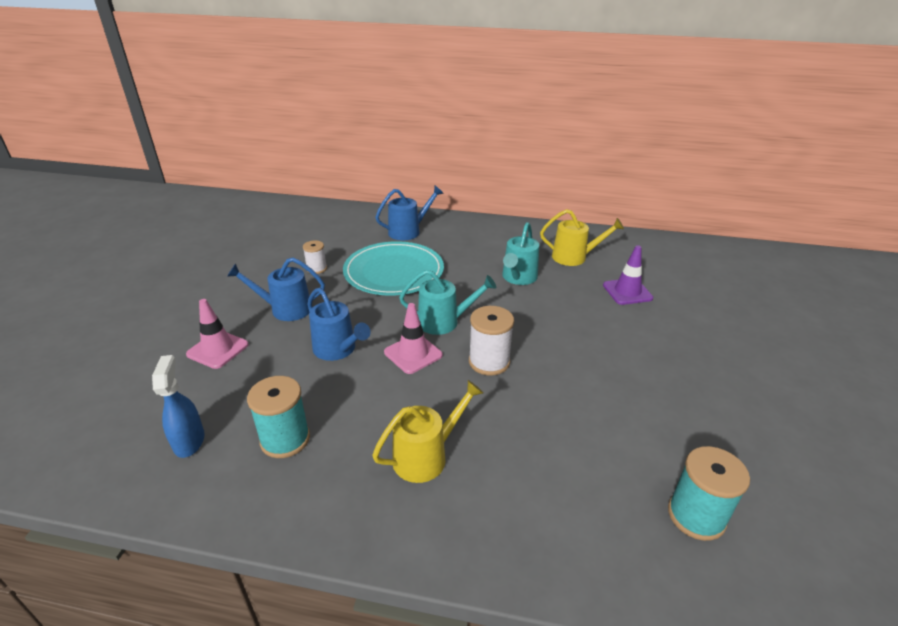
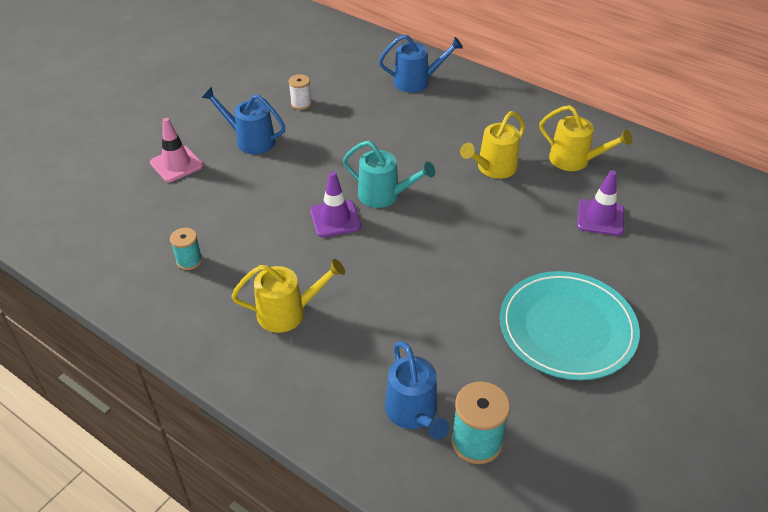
camera: 25 degrees right, 10 degrees up
blue spray bottle [152,355,204,458] -> none
turquoise spool [247,376,310,458] -> turquoise spool [170,228,202,270], size x0.61
blue watering can [307,288,371,361] -> blue watering can moved to [385,341,449,440]
turquoise plate [343,241,444,296] -> turquoise plate moved to [500,271,640,380]
pink traffic cone [384,303,443,374] -> purple traffic cone [310,171,361,237]
white spool [469,306,514,376] -> none
turquoise watering can [502,222,539,285] -> yellow watering can [460,111,525,179]

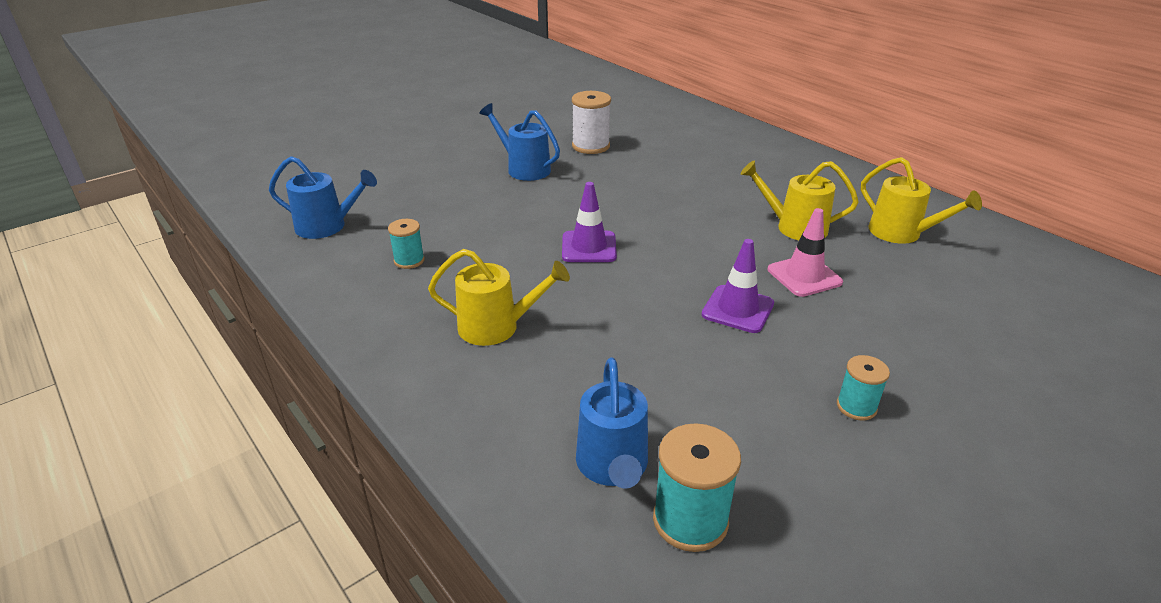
camera: 15 degrees right, 10 degrees down
pink traffic cone [150,118,203,182] -> pink traffic cone moved to [768,208,843,297]
white spool [288,74,312,110] -> white spool [572,91,611,154], size x1.63
turquoise watering can [343,141,435,208] -> none
blue watering can [379,35,463,93] -> blue watering can moved to [269,156,377,239]
yellow watering can [460,111,525,179] -> yellow watering can turned 45 degrees clockwise [740,161,859,240]
turquoise plate [500,271,640,380] -> turquoise spool [837,355,890,421]
purple traffic cone [577,170,624,236] -> purple traffic cone moved to [702,239,774,333]

